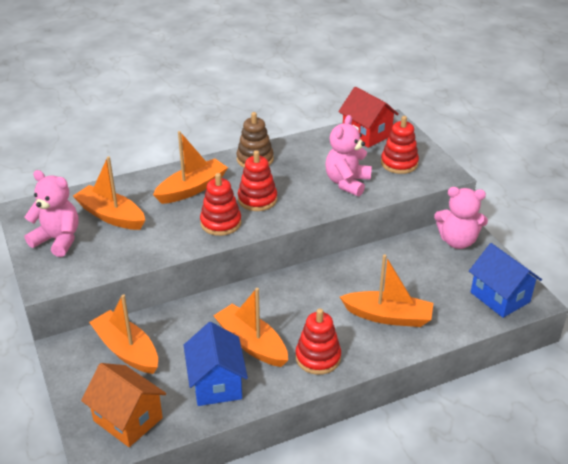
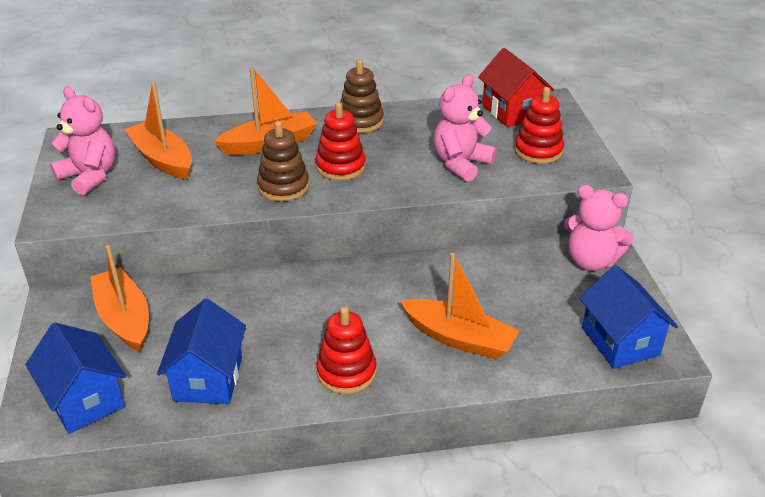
camera: 15 degrees right, 0 degrees up
orange house [81,363,166,447] -> blue house [25,323,126,434]
red stacking toy [200,173,242,236] -> brown stacking toy [257,121,309,201]
orange boat [213,288,288,367] -> none

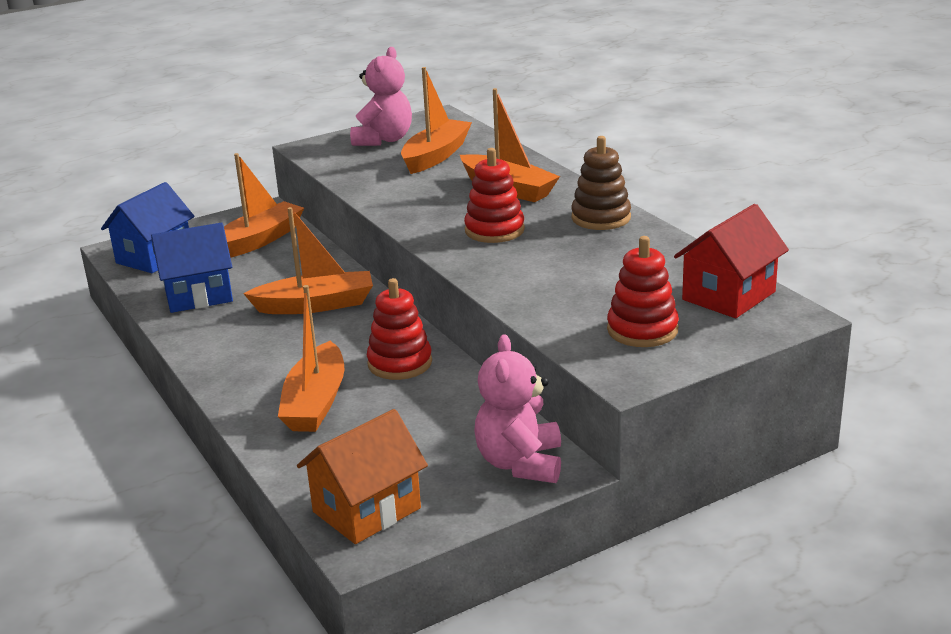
camera: 70 degrees right, 10 degrees down
brown stacking toy [257,121,309,201] -> none
red stacking toy [316,306,376,394] -> red stacking toy moved to [367,278,432,380]
pink teddy bear [433,75,496,182] -> none
blue house [579,265,678,369] -> orange house [297,409,428,544]
none -> orange boat [243,207,373,314]

